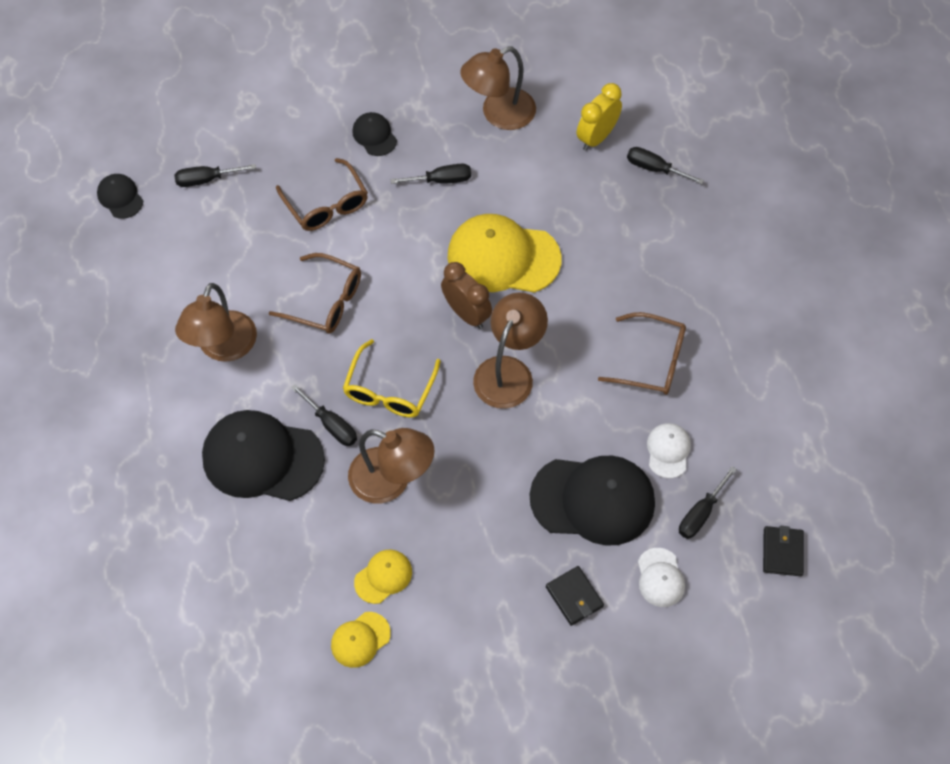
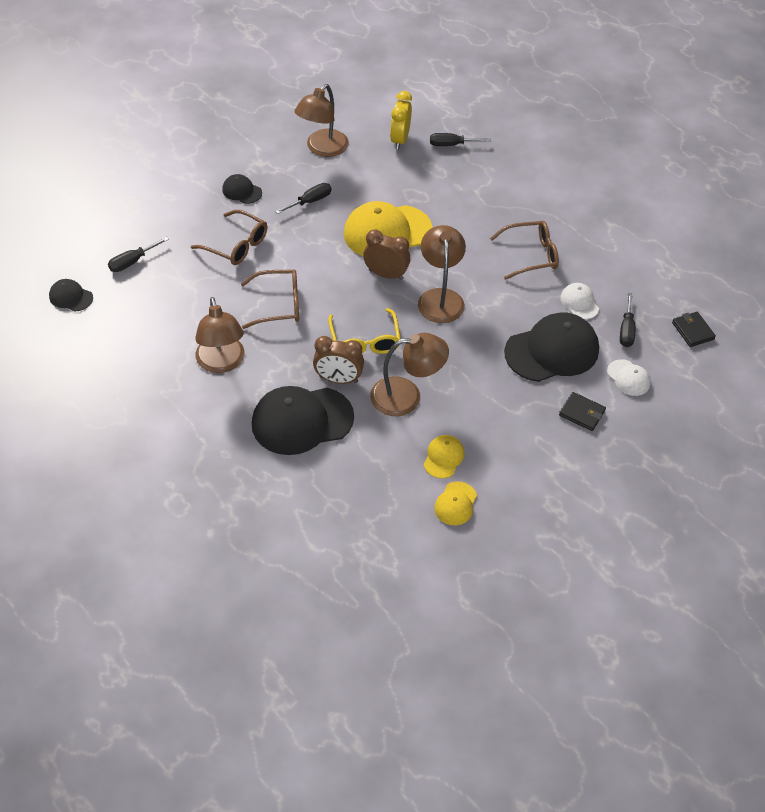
camera: 30 degrees left, 10 degrees down
black screwdriver [291,384,357,446] -> brown clock [313,336,364,384]

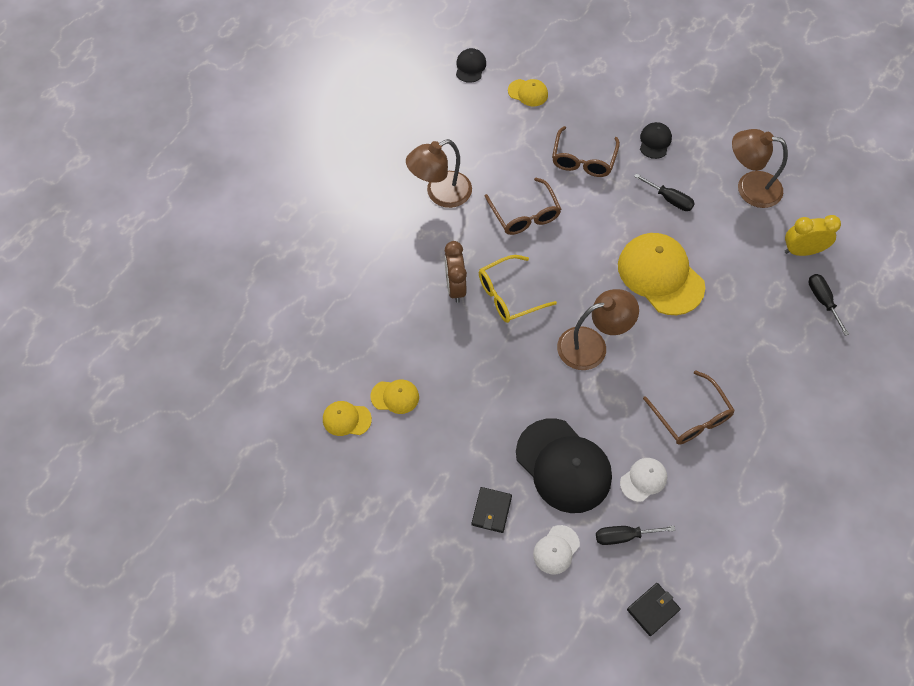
camera: 75 degrees right, 10 degrees up
black screwdriver [108,237,169,272] -> yellow cap [508,79,548,106]
black cap [252,386,354,455] -> none
brown clock [363,229,410,280] -> none
brown lamp [370,333,449,416] -> none

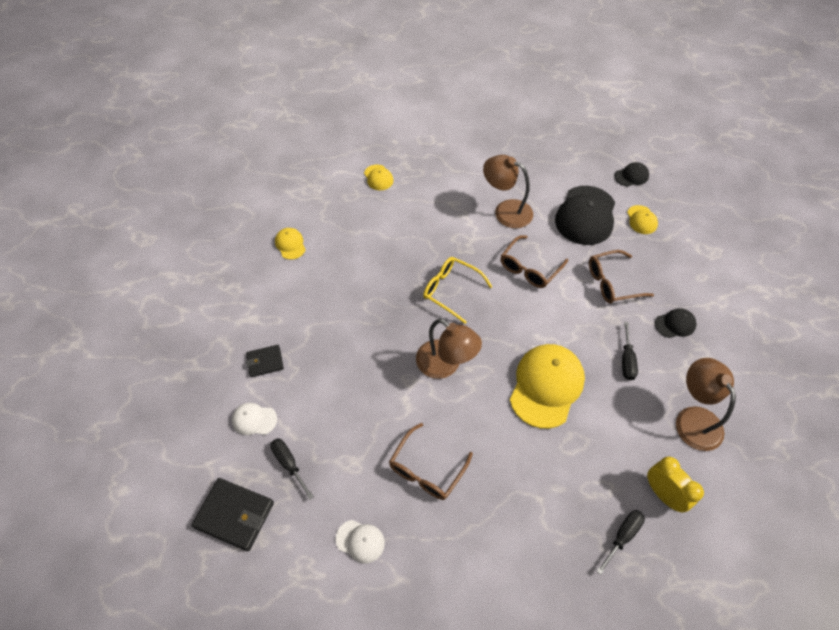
camera: 60 degrees right, 5 degrees down
yellow cap [371,379,419,414] -> yellow cap moved to [364,165,394,190]
brown clock [444,241,467,303] -> none
black cap [516,418,612,513] -> black cap moved to [555,186,615,245]
white cap [620,458,667,502] -> white cap moved to [336,520,385,563]
black wallet [627,583,681,636] -> black wallet [191,478,274,551], size x1.66

